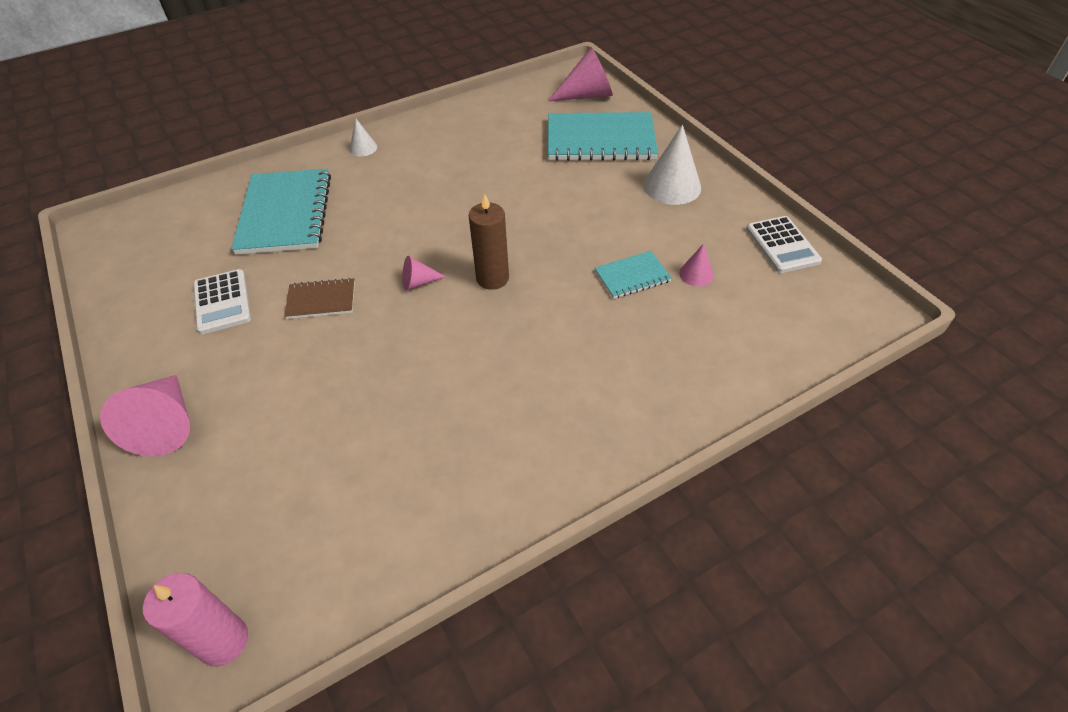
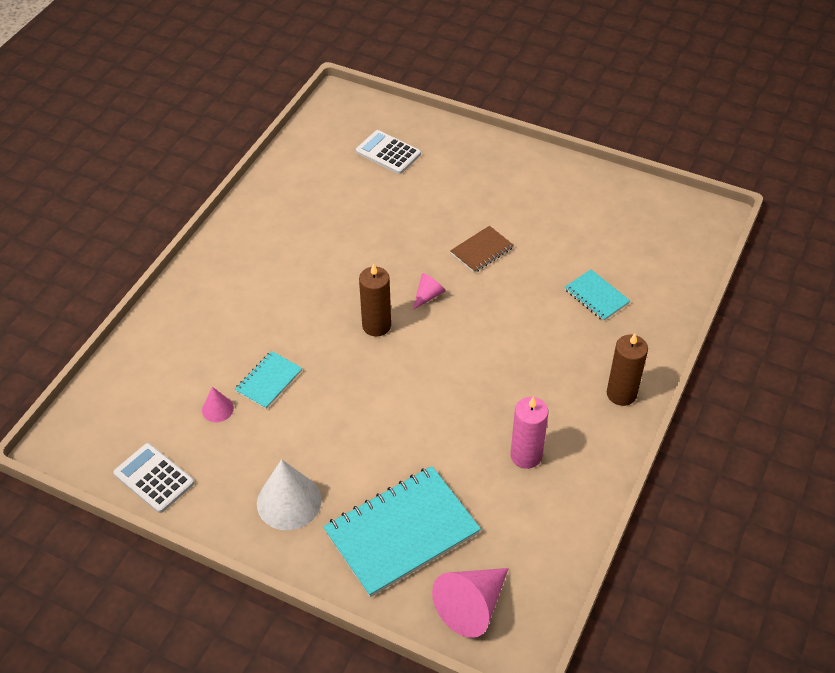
camera: 145 degrees right, 0 degrees up
pink cone [100,375,190,456] -> none
pink candle [143,573,248,667] -> pink candle moved to [511,396,548,469]
white calculator [193,269,251,334] -> white calculator moved to [356,130,421,174]
turquoise notebook [231,168,331,255] -> turquoise notebook [565,269,630,321], size x0.50
white cone [349,119,377,156] -> brown candle [607,334,648,406]

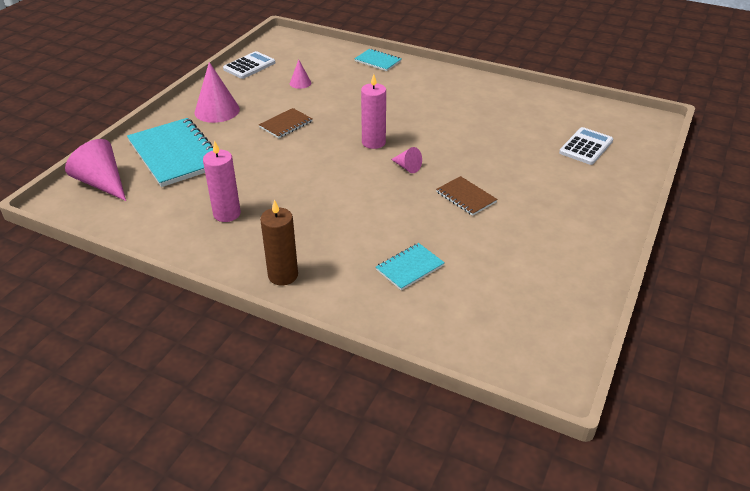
camera: 90 degrees right, 10 degrees down
turquoise notebook [235,351,302,409] -> turquoise notebook moved to [354,49,401,71]
white cone [257,459,322,530] -> pink cone [195,62,240,123]
brown candle [359,263,391,336] -> pink candle [361,74,386,149]
none -> brown notebook [259,108,313,138]

